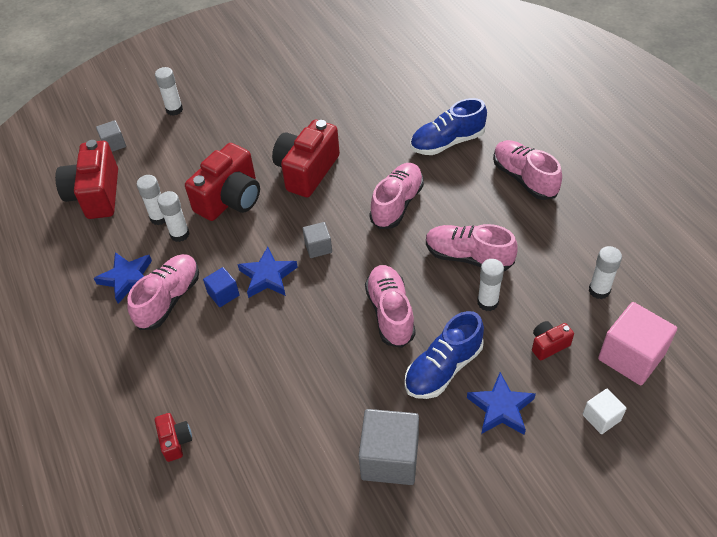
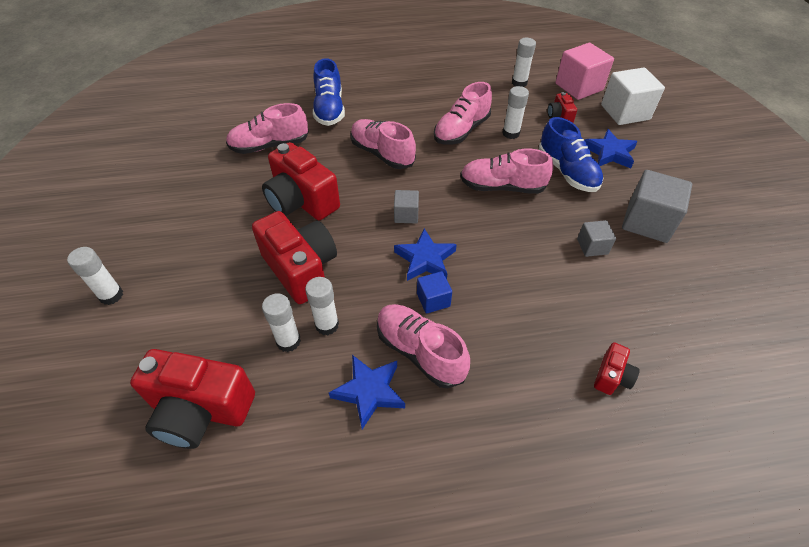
camera: 75 degrees left, 0 degrees up
grey cube [96,120,126,152] -> grey cube moved to [577,220,616,257]
red camera [155,413,192,462] -> red camera turned 120 degrees clockwise [594,343,640,395]
pink shoe [493,140,562,200] -> pink shoe moved to [226,103,309,154]
white cube [583,389,627,434] -> white cube [601,67,665,125], size x1.88

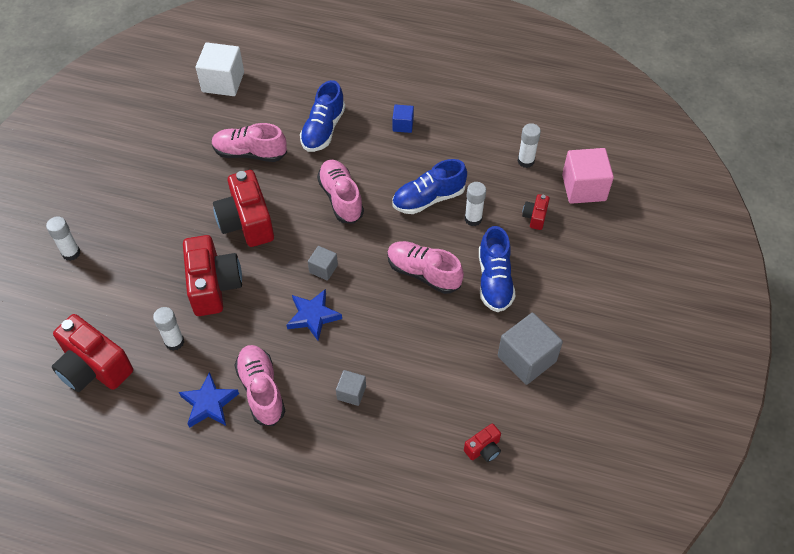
camera: 25 degrees right, 5 degrees up
white glue stick [305,277,339,335] -> none
blue cube [417,271,452,314] -> blue cube moved to [392,105,414,133]
pink shoe [434,82,492,145] -> blue shoe [392,159,467,214]
grey cube [577,220,616,257] -> grey cube moved to [336,370,366,406]
blue star [584,129,638,168] -> none
red camera [594,343,640,395] -> red camera moved to [464,423,501,462]
white cube [601,67,665,125] -> white cube moved to [196,43,244,96]

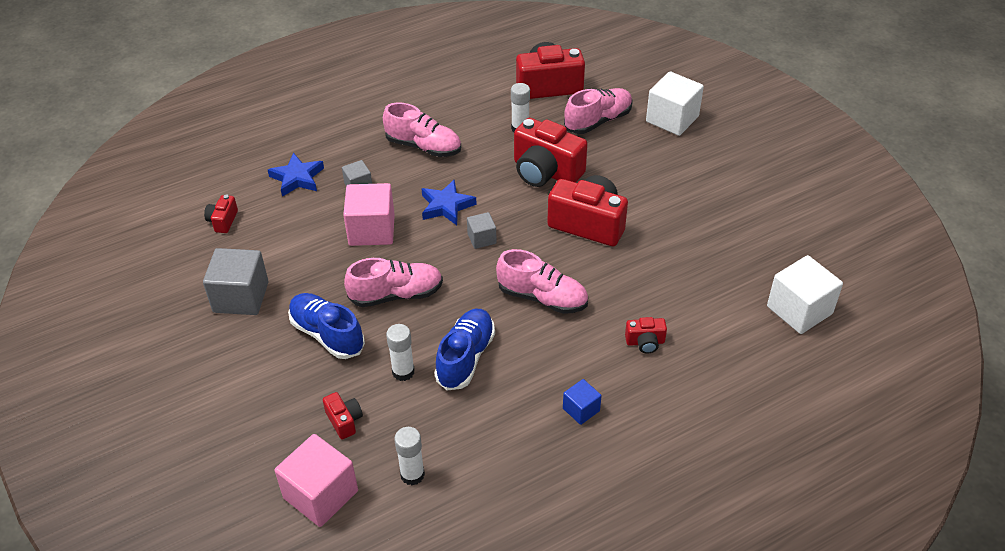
camera: 135 degrees right, 10 degrees down
white glue stick [46,216,80,261] -> white cube [646,72,704,136]
blue star [179,372,239,428] -> blue star moved to [268,153,324,197]
pink shoe [212,123,287,162] -> pink shoe moved to [564,88,633,134]
blue shoe [300,80,345,152] -> red camera [625,317,667,354]
none -> pink cube [343,183,395,246]

